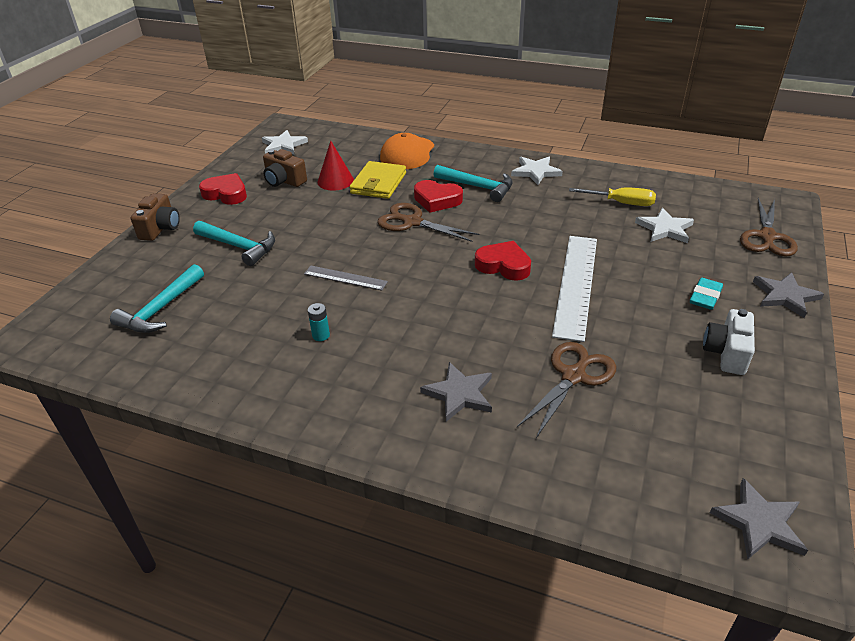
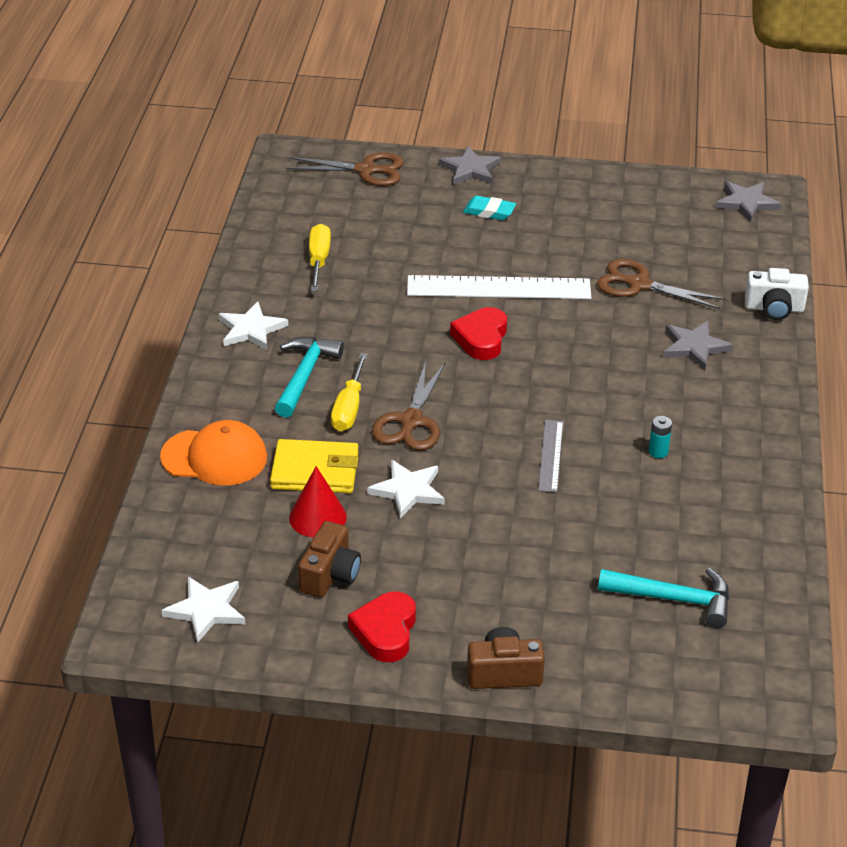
camera: 105 degrees left, 0 degrees up
turquoise hammer [193,221,275,266] -> none
red heart [414,180,463,213] -> yellow screwdriver [331,353,368,431]
white star [635,208,694,243] -> white star moved to [367,460,445,519]
white camera [703,309,755,375] -> white camera moved to [745,268,809,320]

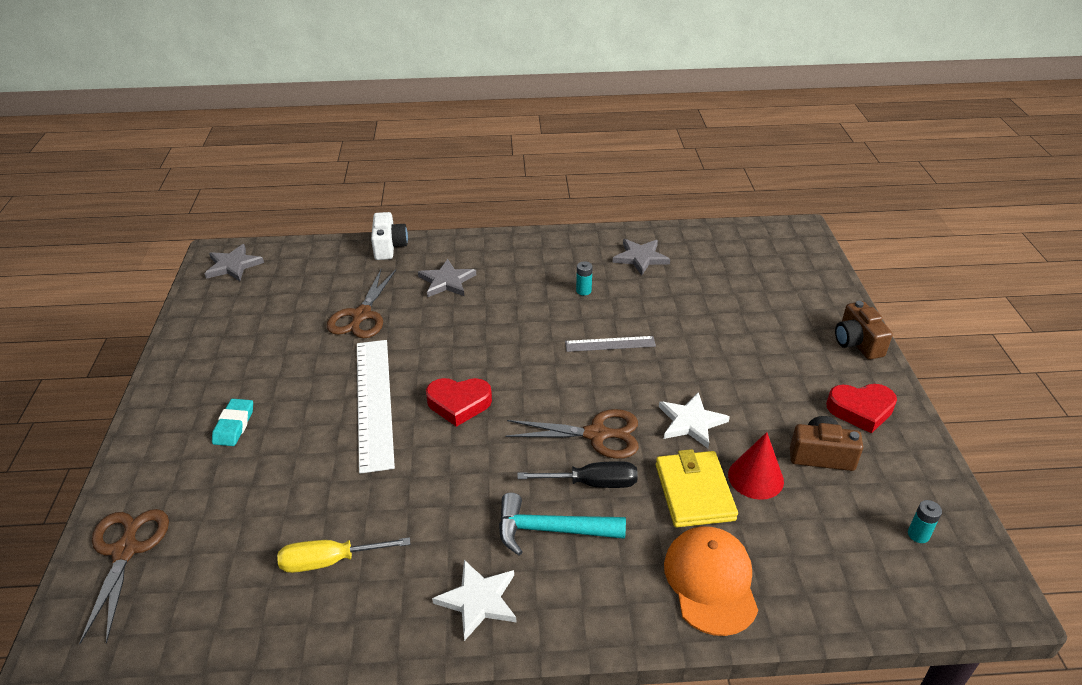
camera: 100 degrees left, 0 degrees up
white star [162,577,245,643] -> turquoise battery [908,500,942,543]
yellow screwdriver [331,353,368,431] -> black screwdriver [517,461,638,488]
grey star [438,146,501,185] -> grey star moved to [612,239,670,276]
turquoise hammer [598,568,730,628] -> none

